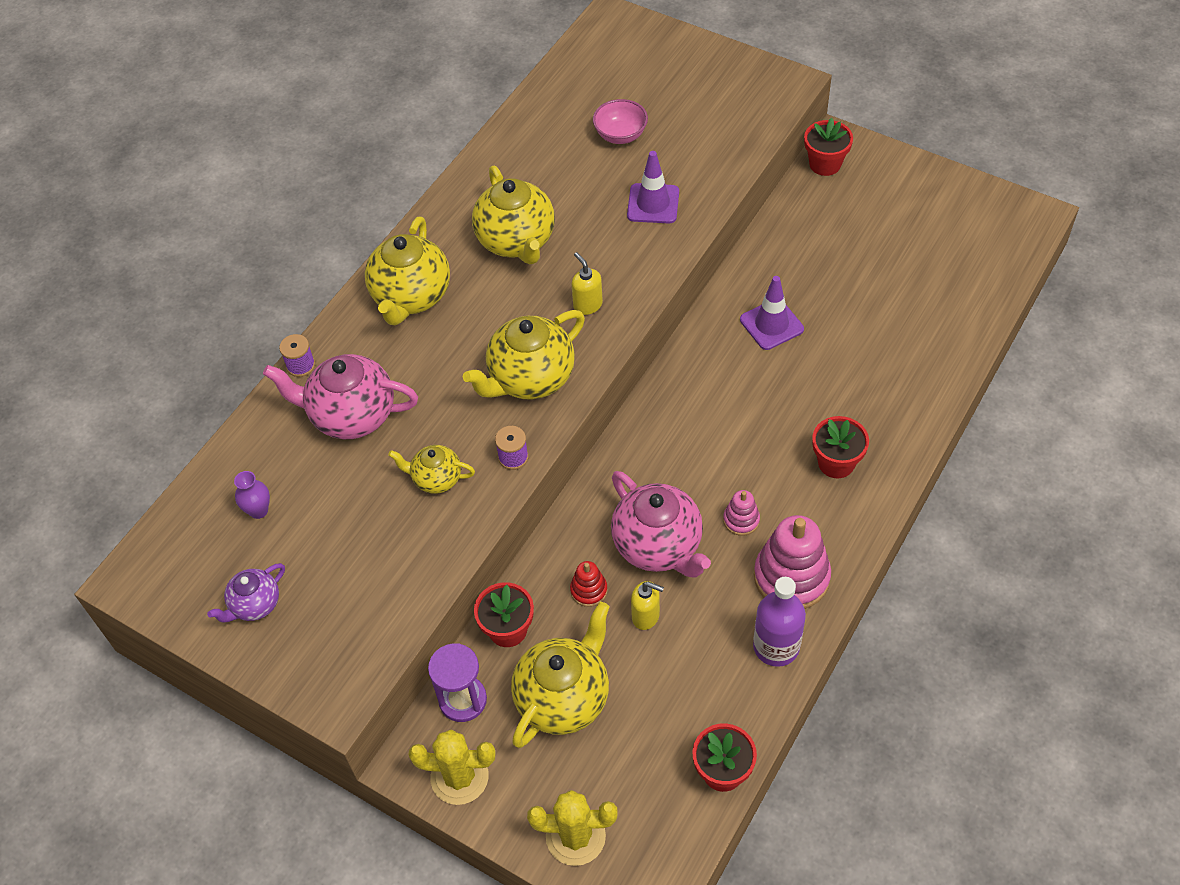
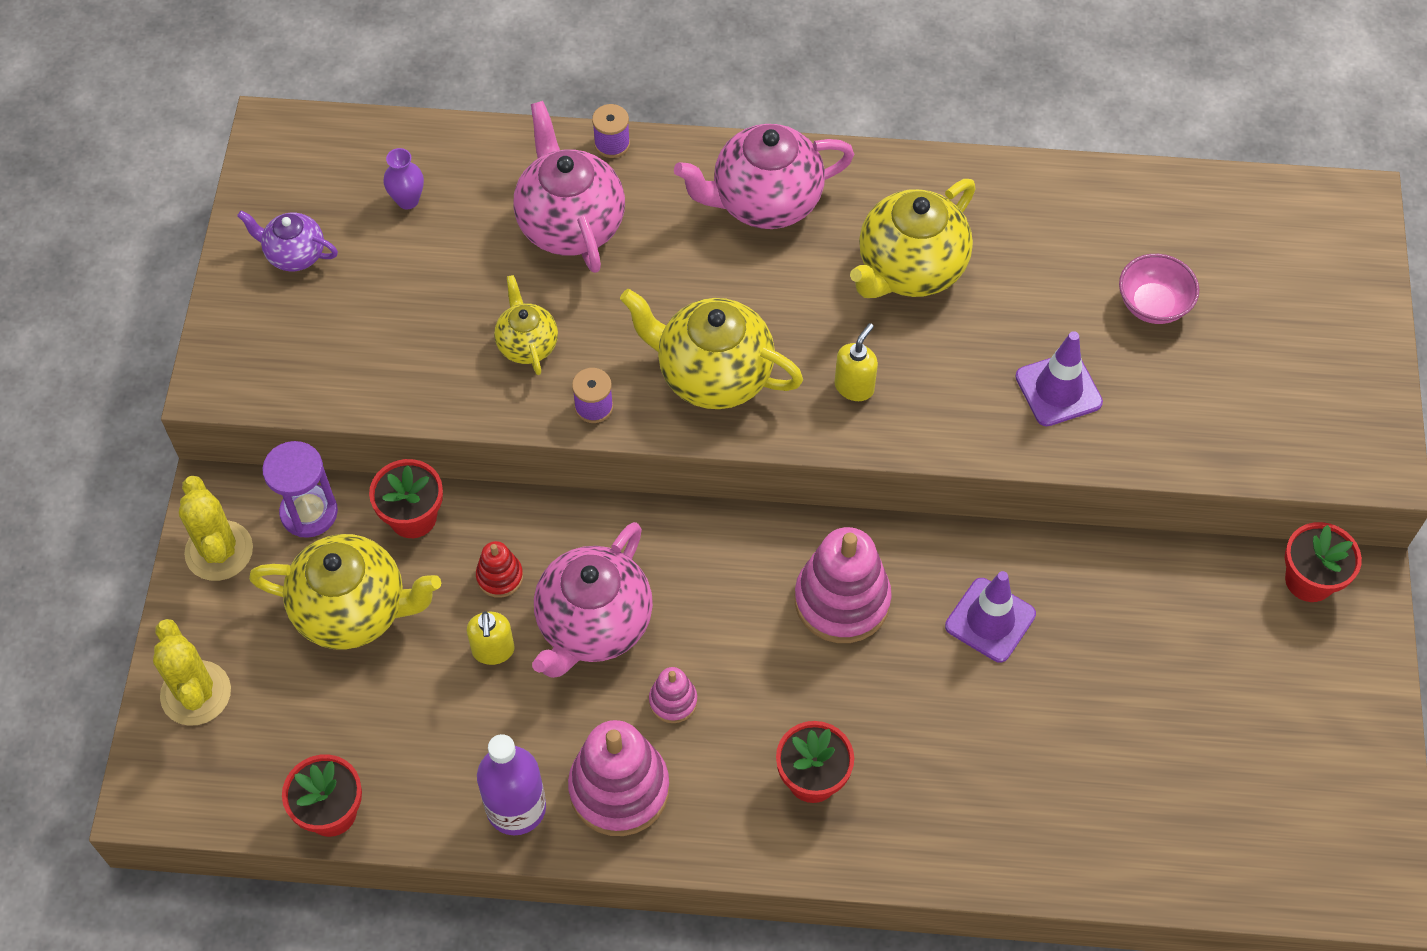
camera: 60 degrees right, 5 degrees up
yellow teapot [364,217,450,325] -> pink teapot [674,124,854,229]
none -> pink stacking toy [795,527,892,643]

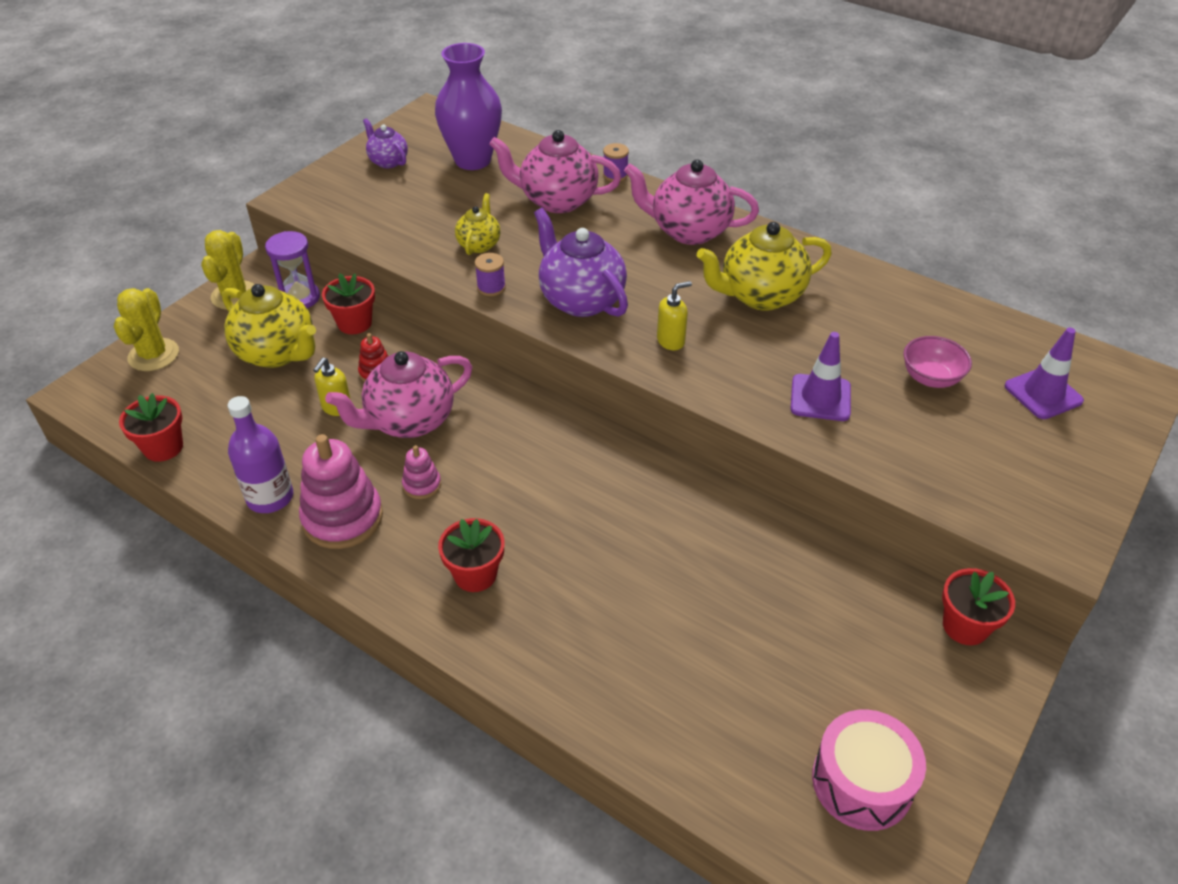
camera: 30 degrees right, 15 degrees down
purple vase [383,148,424,209] -> purple vase [435,43,502,170], size x2.41
pink teapot [513,101,625,273] -> pink teapot turned 90 degrees counterclockwise [489,130,621,213]
yellow teapot [620,289,803,409] -> purple teapot [534,208,628,317]
pink stacking toy [795,527,892,643] -> none
purple traffic cone [945,571,1036,662] -> purple traffic cone moved to [1004,328,1084,419]
none -> pink drum [812,709,926,831]

